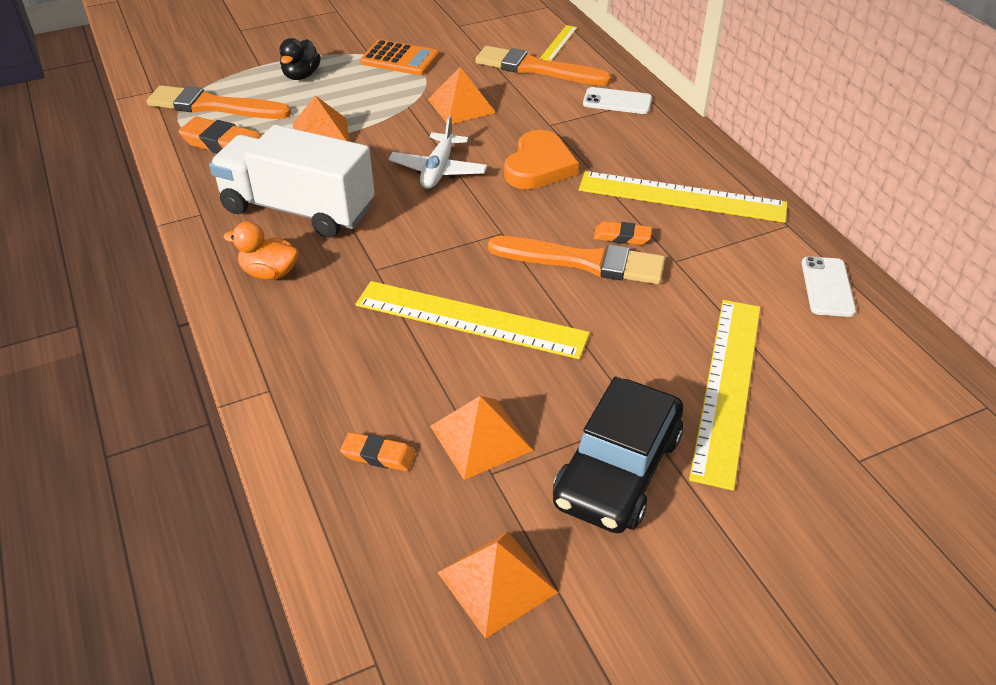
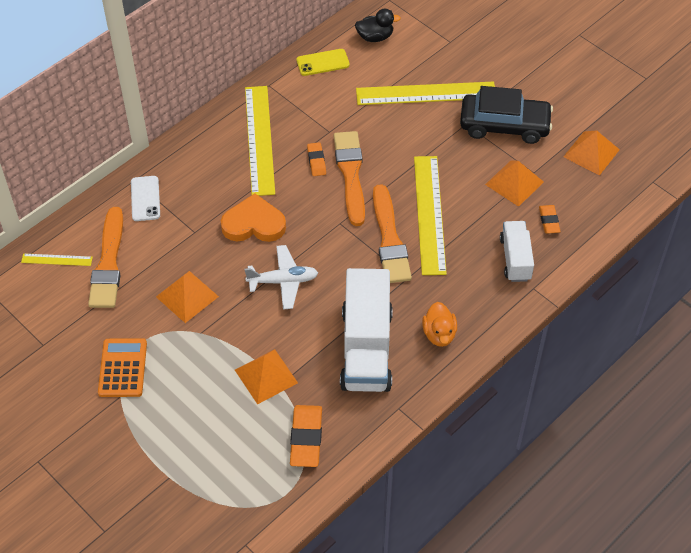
camera: 110 degrees left, 10 degrees up
orange brush [147,85,291,119] -> orange brush moved to [373,184,412,283]
black duck [280,38,321,80] -> black duck moved to [355,9,401,42]
white phone [802,256,856,317] -> yellow phone [297,49,350,76]
none -> white truck [500,221,534,282]

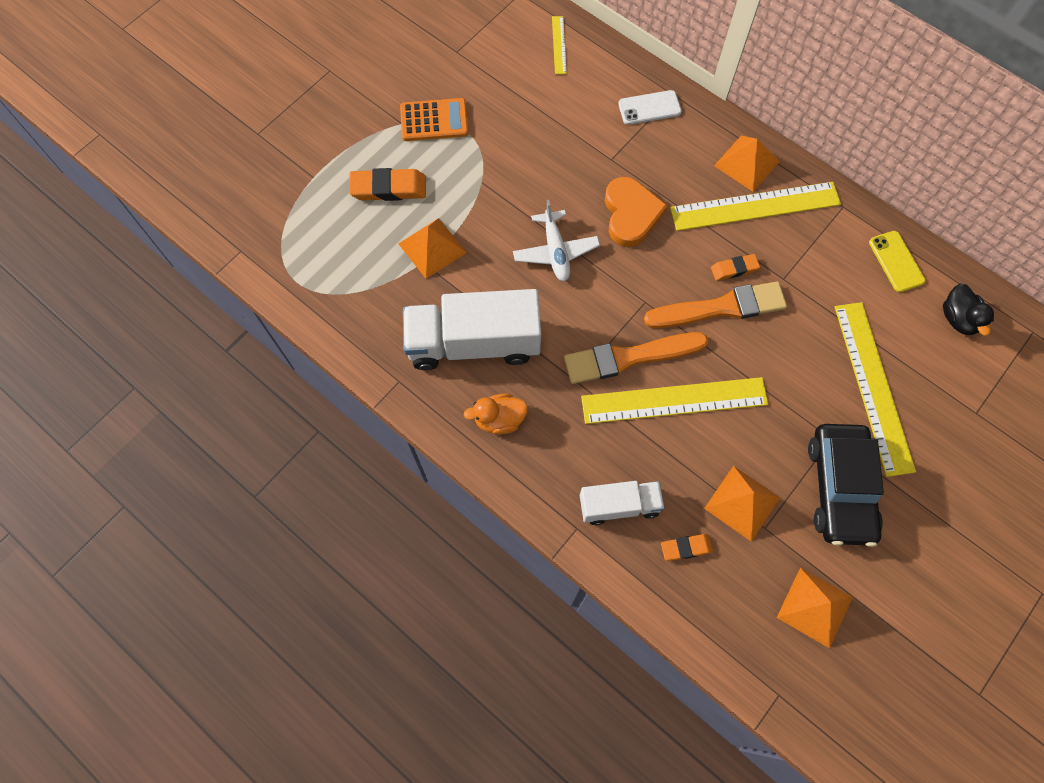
camera: 85 degrees right, 15 degrees up
orange brush [88,207,123,308] -> none
orange pyramid [156,271,219,323] -> orange pyramid moved to [714,135,780,192]
orange eraser [290,405,322,467] -> orange eraser moved to [349,168,426,201]

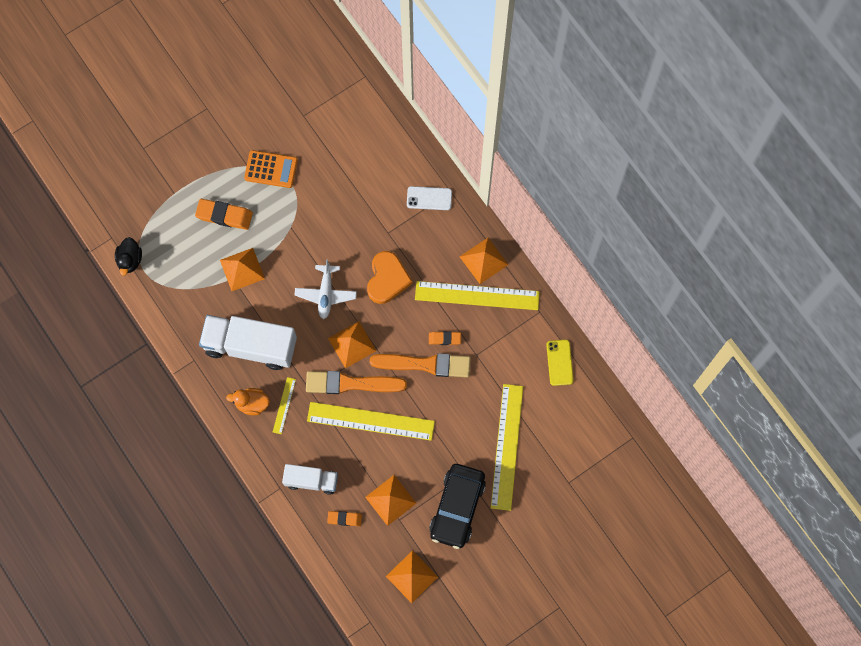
camera: 15 degrees right, 5 degrees up
yellow ruler [552,16,567,74] -> yellow ruler moved to [273,377,296,434]
black duck [943,284,994,336] -> black duck moved to [115,237,142,276]
none -> orange pyramid [328,321,376,368]

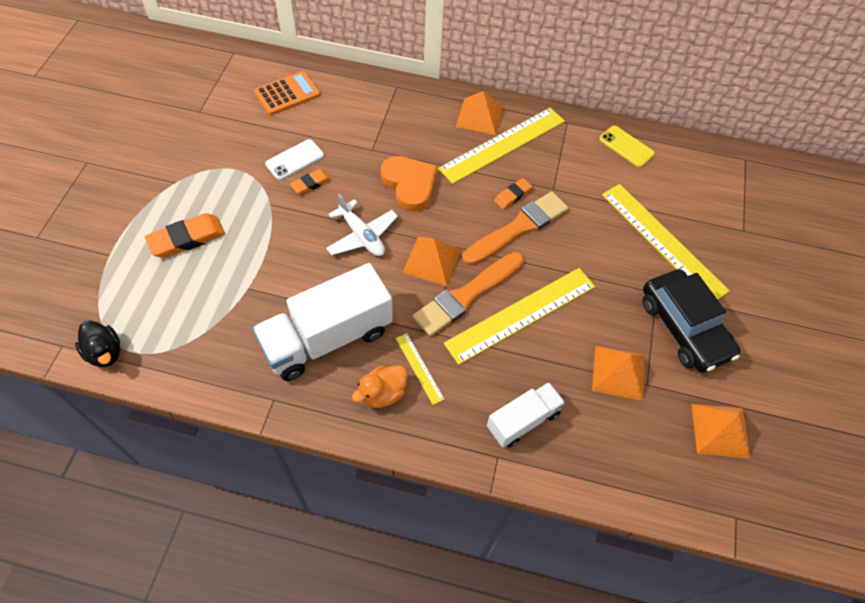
camera: 45 degrees left, 15 degrees down
orange pyramid [220,248,265,291] -> none
orange calculator [244,150,298,188] -> orange calculator moved to [254,71,320,115]
orange eraser [327,511,362,526] -> orange eraser moved to [290,169,331,195]
white phone [407,186,452,210] -> white phone moved to [265,139,324,180]

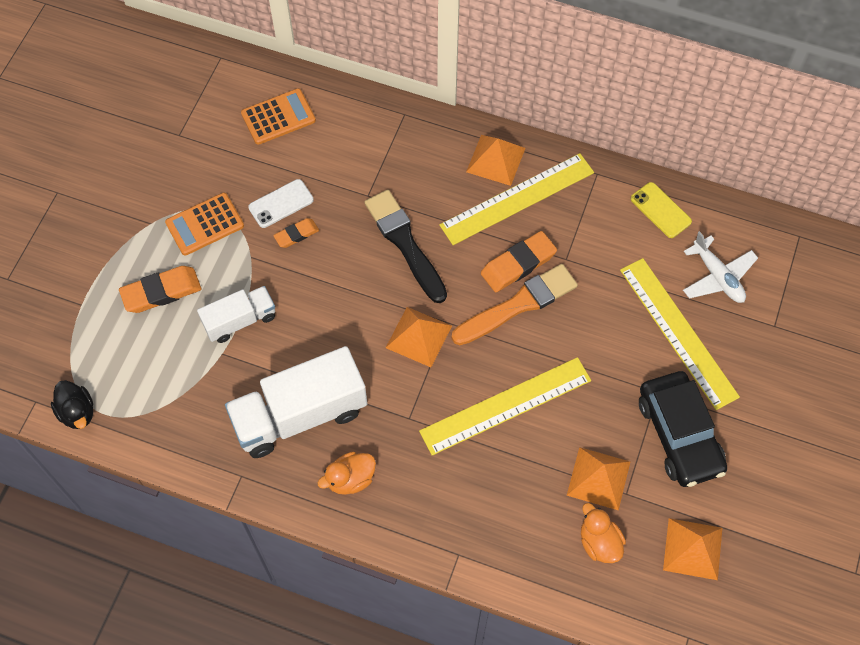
camera: 10 degrees right, 5 degrees up
white plane [326,194,398,256] -> white plane moved to [683,231,758,303]
orange heart [381,156,437,211] -> black brush [365,190,447,303]
yellow ruler [396,333,444,405] -> none
orange brush [413,252,524,336] -> none
white truck [487,382,565,448] -> white truck moved to [197,286,275,343]
orange eraser [494,178,532,209] -> orange eraser [481,231,557,292], size x1.70
none -> orange calculator [165,193,244,256]
none -> orange duck [581,503,626,563]

